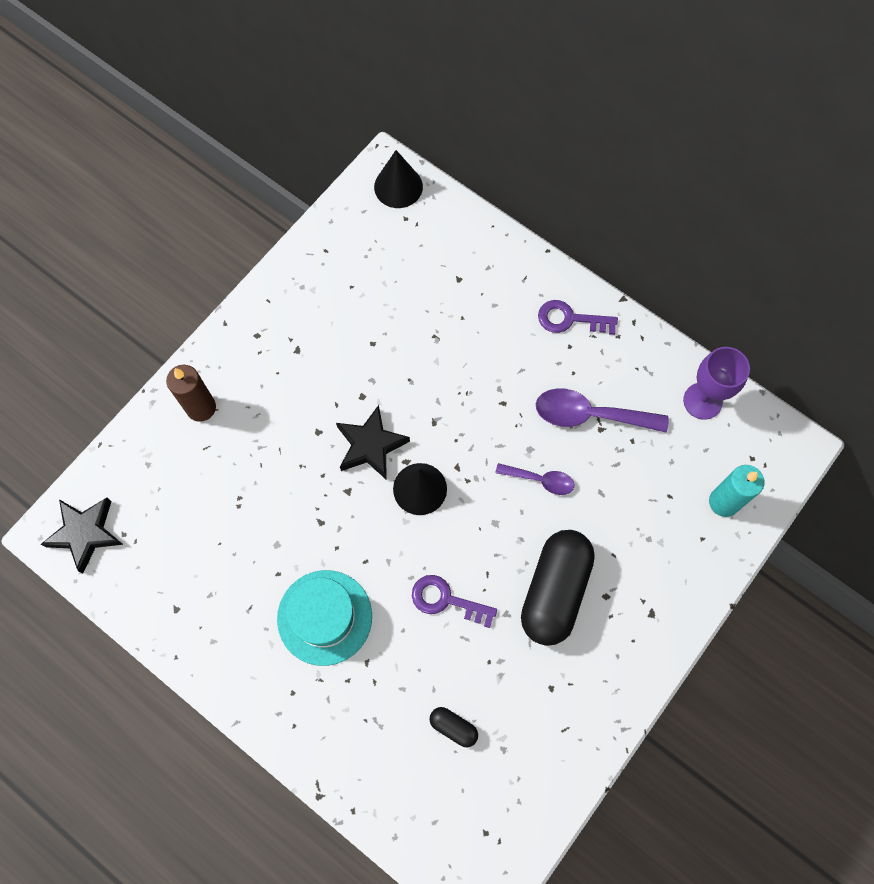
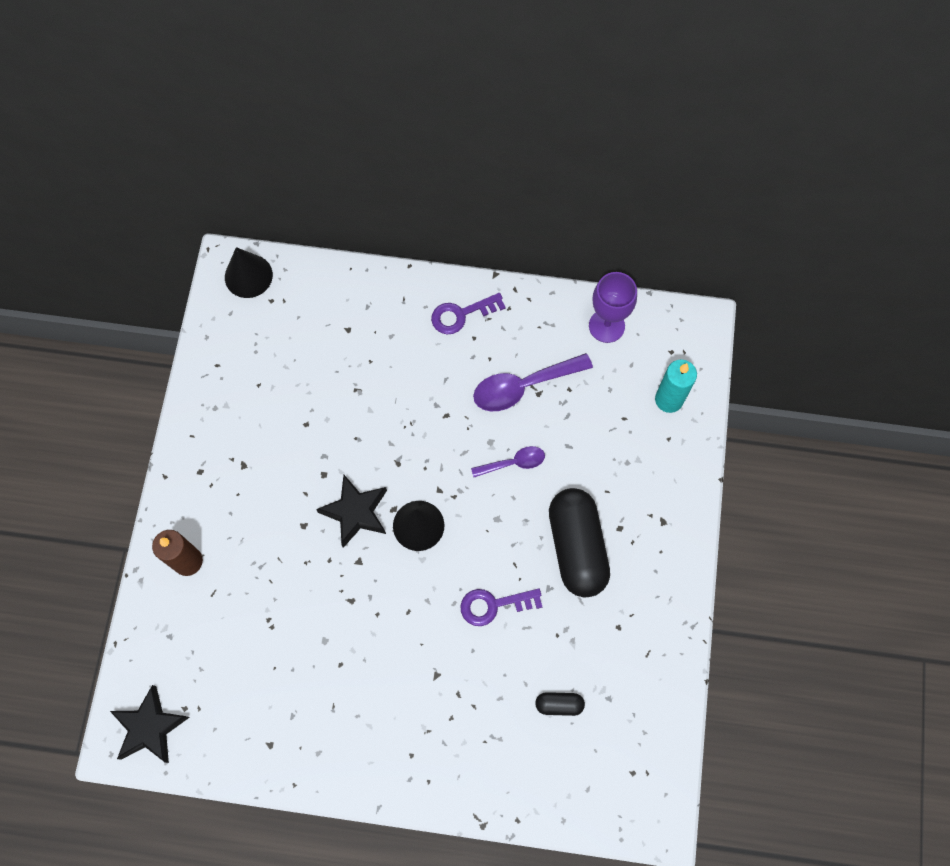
camera: 30 degrees left, 0 degrees up
turquoise hat [277,570,372,666] -> none

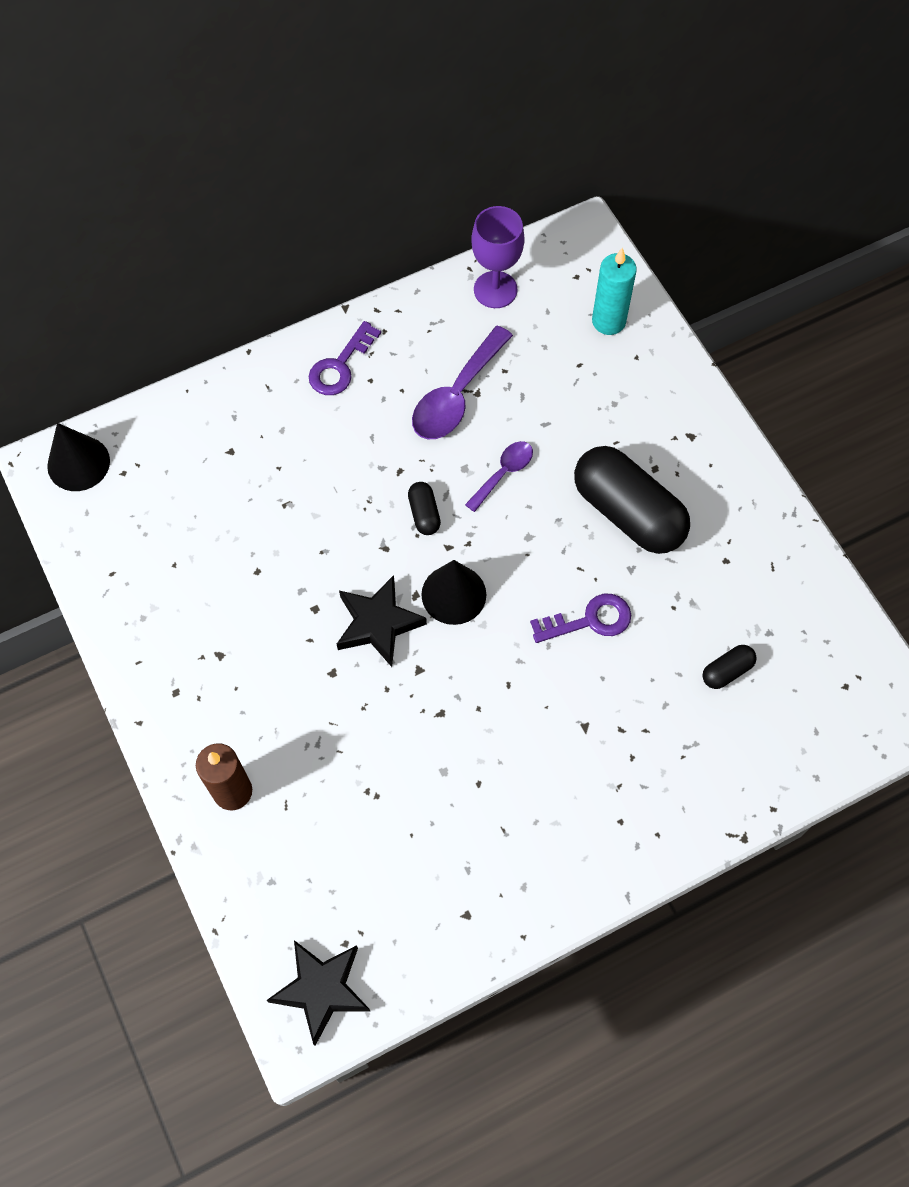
camera: 35 degrees left, 5 degrees down
purple key [461,589,542,626] -> purple key turned 150 degrees counterclockwise [530,594,631,643]
none -> black capsule [408,482,441,535]

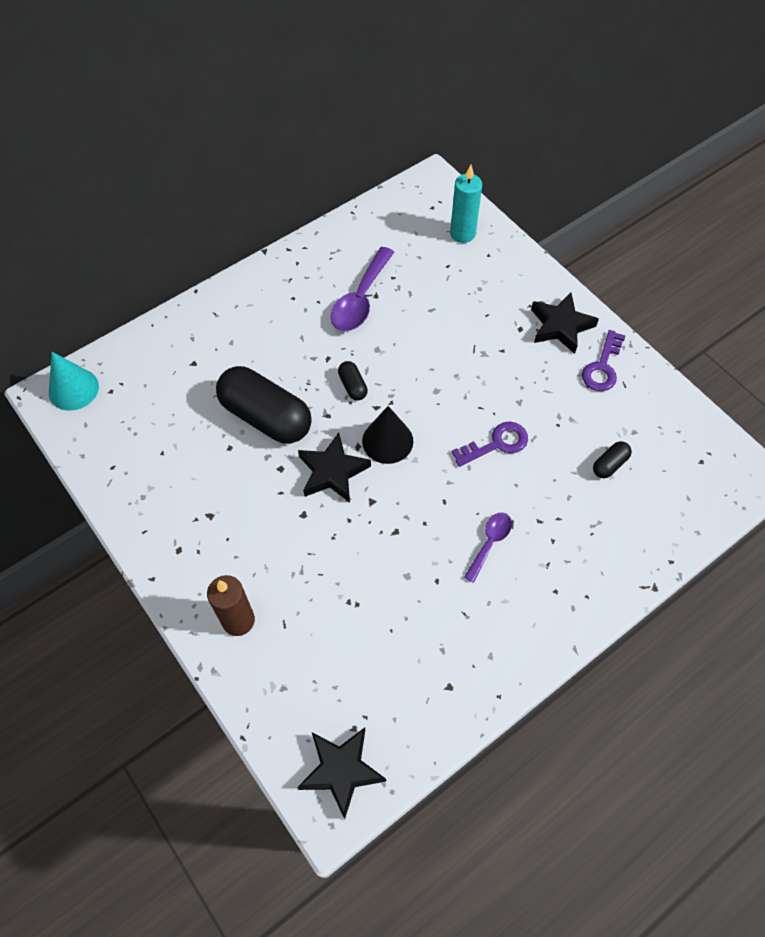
camera: 10 degrees left, 5 degrees down
black cone [47,423,110,491] -> turquoise cone [49,352,99,411]
purple key [309,321,381,395] -> purple key moved to [582,330,625,391]
purple spoon [465,441,533,512] -> purple spoon moved to [464,512,512,583]
purple goblet [471,206,525,308] -> none
black capsule [574,446,690,554] -> black capsule moved to [216,366,312,444]
none -> black star [531,293,599,354]

